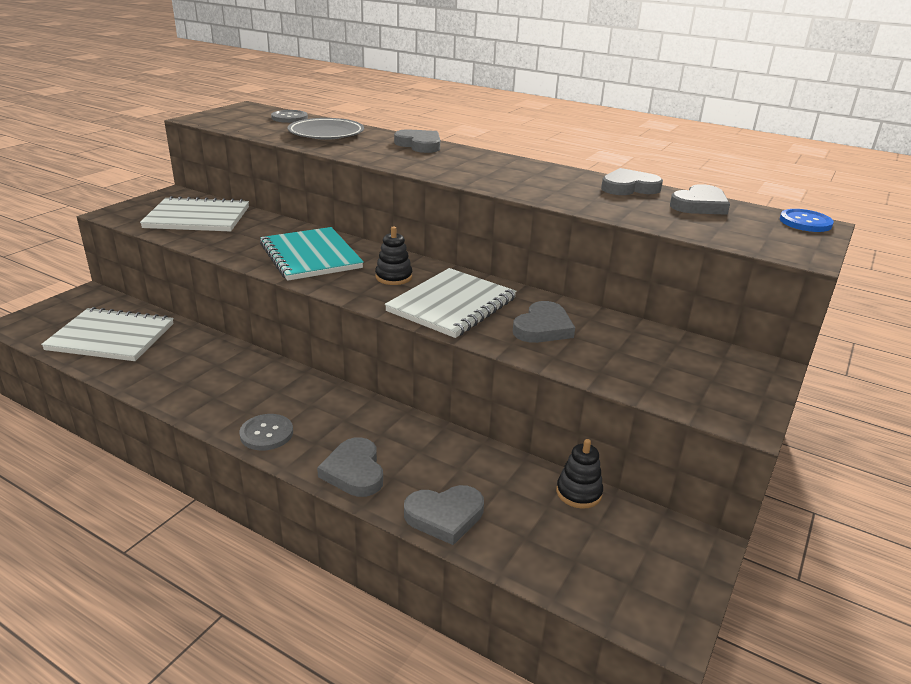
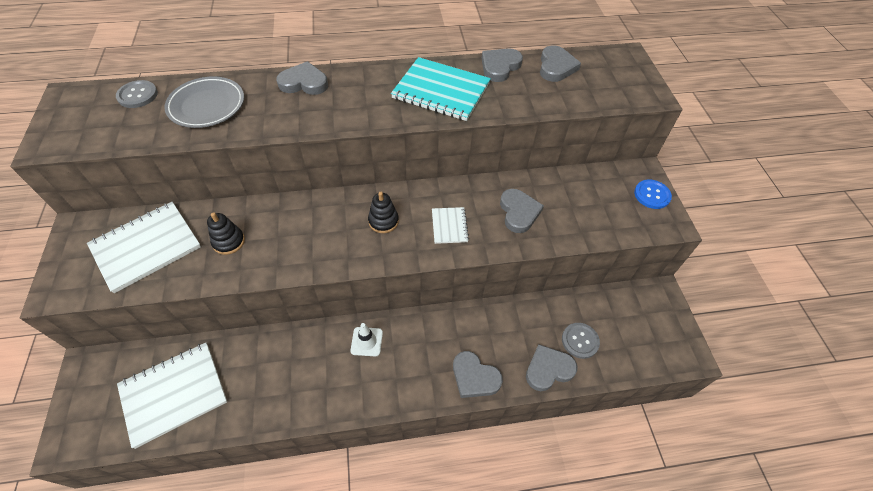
camera: 40 degrees left, 25 degrees up
grey button [239,414,293,450] -> grey button moved to [562,323,600,359]
turquoise notebook [260,227,364,281] -> turquoise notebook moved to [391,57,491,121]
white notebook [385,268,517,338] -> white notebook [432,207,469,244], size x0.51
grey heart [404,485,484,545] -> grey heart turned 150 degrees counterclockwise [526,344,577,391]
black stacking toy [556,439,603,509] -> black stacking toy moved to [207,212,245,255]
blue button [780,209,834,232] -> blue button moved to [634,179,672,209]
none -> white traffic cone [350,323,383,357]

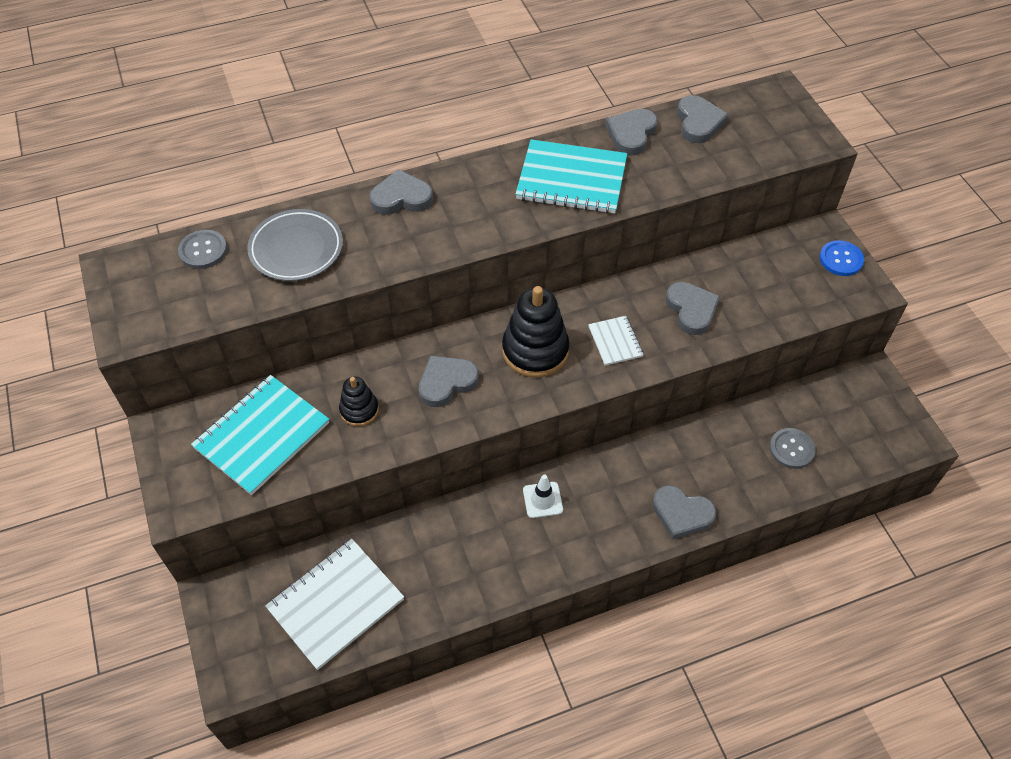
camera: 10 degrees left, 0 degrees up
white notebook [87,202,201,293] -> turquoise notebook [191,375,329,495]
black stacking toy [368,192,399,233] -> black stacking toy [502,286,570,378], size x1.79
grey heart [526,344,577,391] -> grey heart moved to [419,356,479,407]

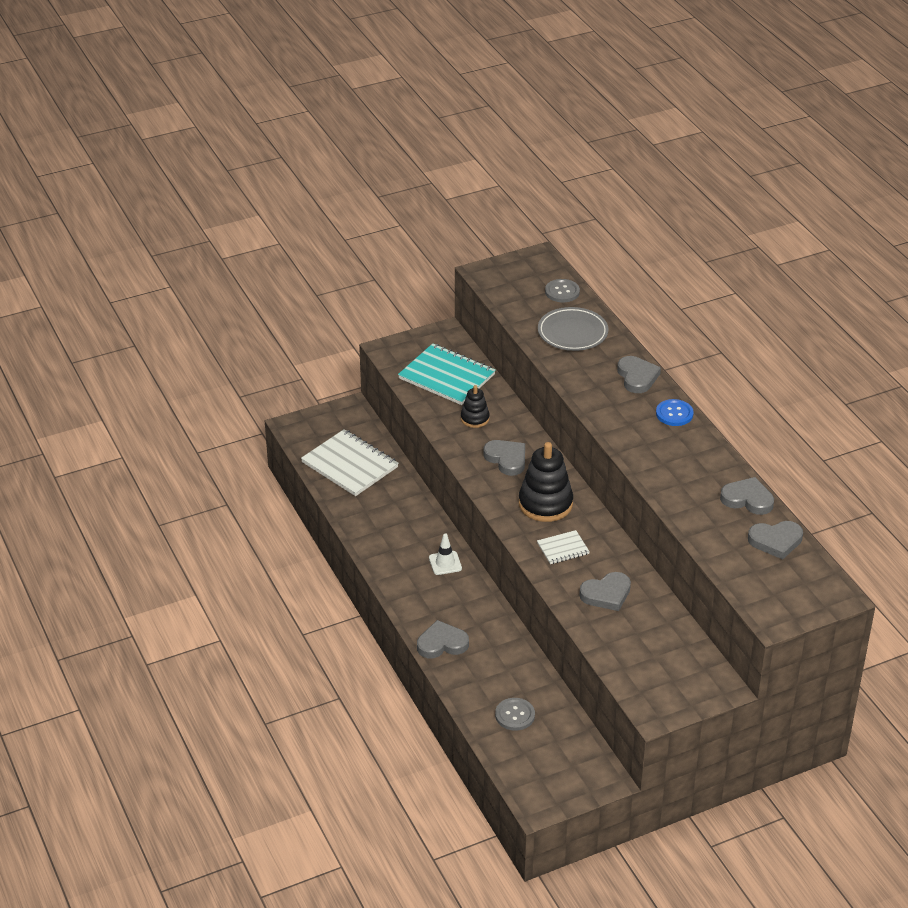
camera: 85 degrees right, 15 degrees down
turquoise notebook [516,139,627,214] -> none
grey heart [652,485,716,540] -> grey heart turned 60 degrees clockwise [417,620,469,658]
blue button [819,240,864,276] -> blue button moved to [656,399,693,426]

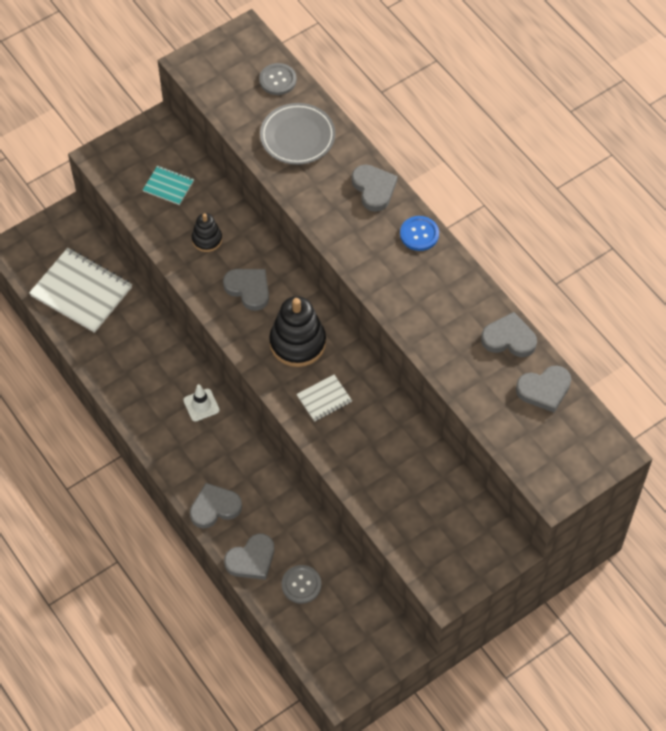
camera: 10 degrees left, 20 degrees up
turquoise notebook [398,343,496,405] -> turquoise notebook [143,166,194,205], size x0.51
grey heart [579,572,631,611] -> grey heart moved to [224,534,274,580]

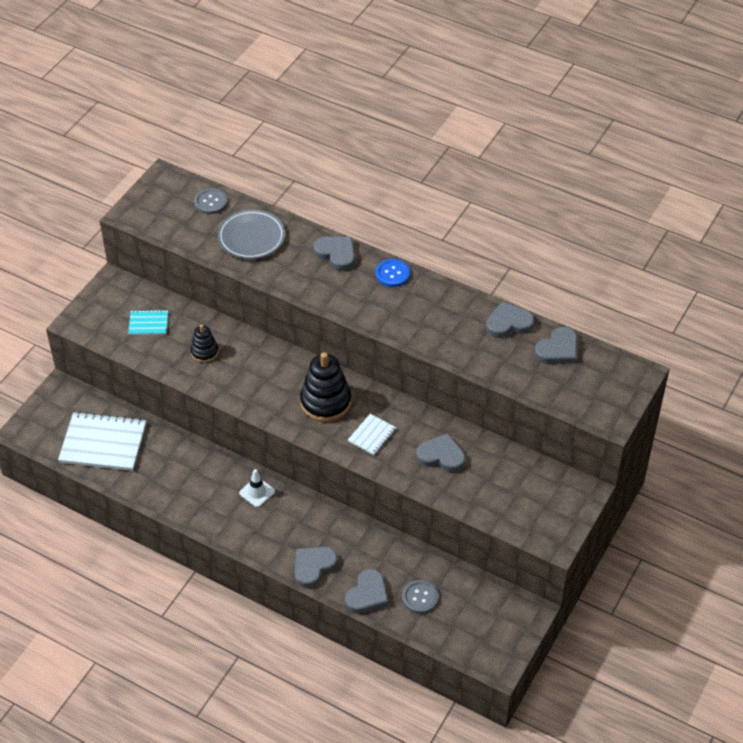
camera: 25 degrees left, 10 degrees down
grey heart [223,269,269,311] -> grey heart moved to [416,433,465,472]

